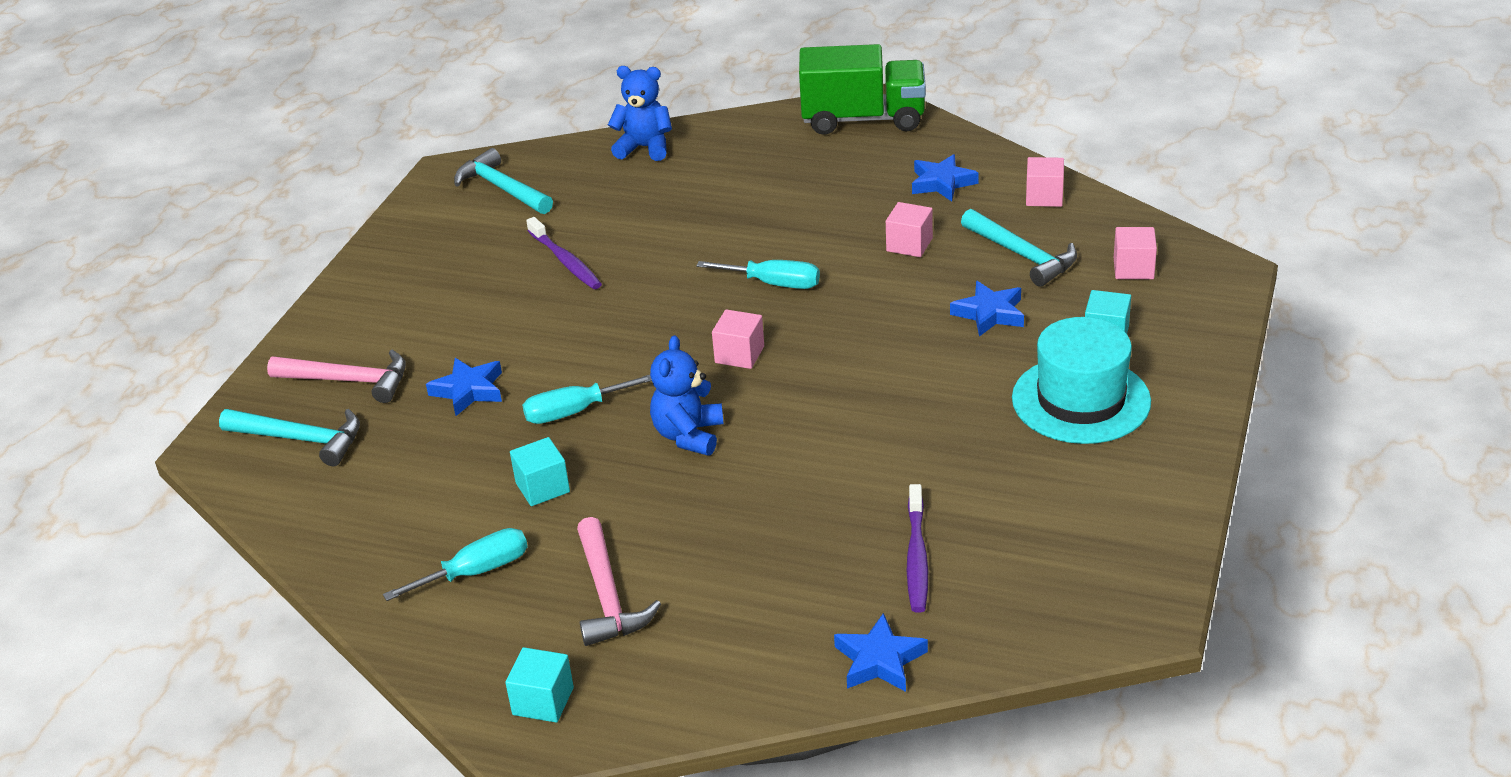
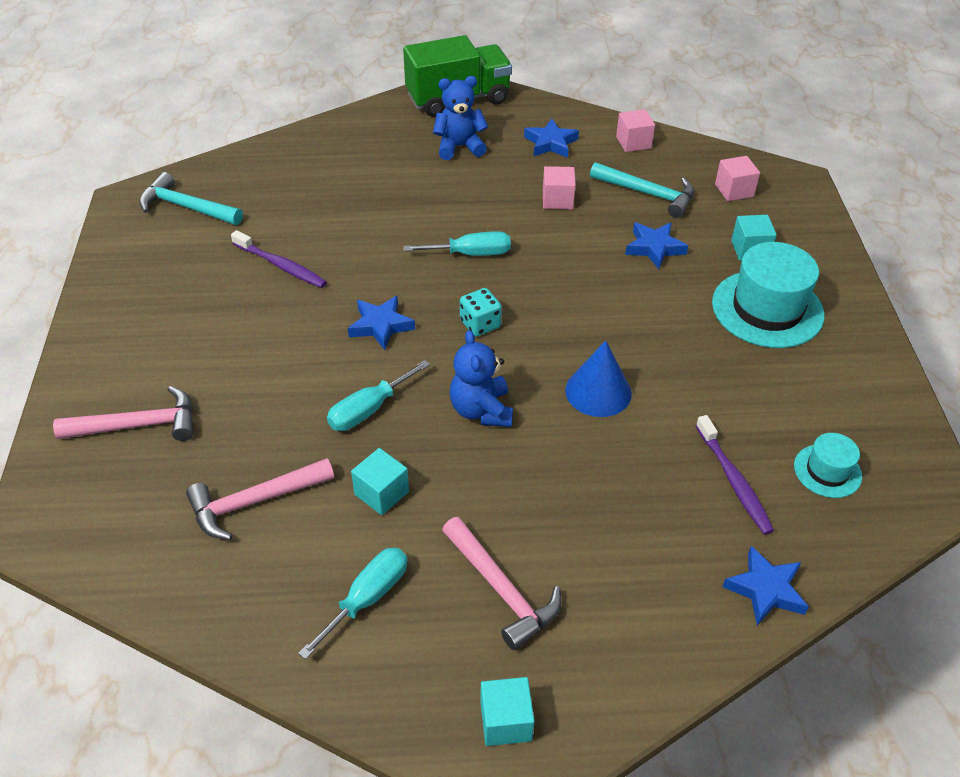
camera: 25 degrees left, 10 degrees up
turquoise hammer [219,409,360,466] -> none
blue star [426,358,502,416] -> blue star moved to [348,296,415,350]
blue teddy bear [608,66,672,161] -> blue teddy bear moved to [433,76,488,160]
pink cube [712,309,764,369] -> turquoise dice [460,288,502,336]
none -> pink hammer [186,458,334,540]
none -> blue cone [565,340,632,417]
none -> turquoise hat [794,433,862,498]

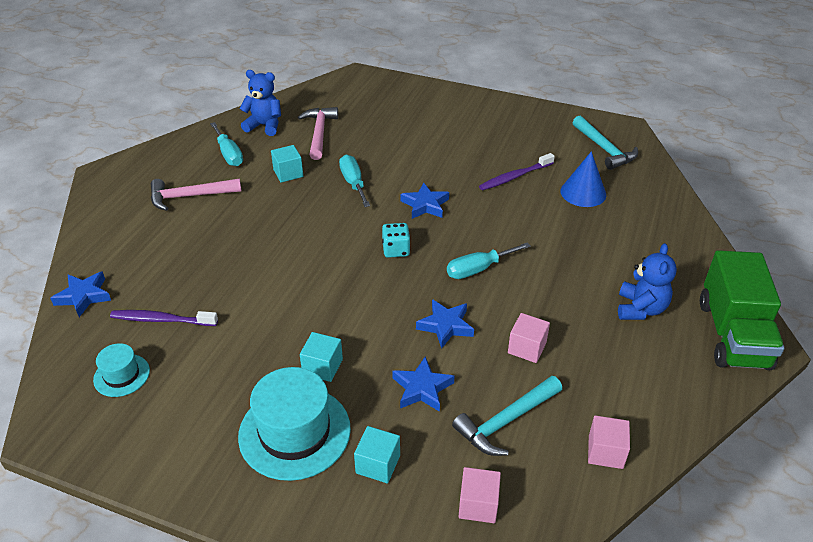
camera: 115 degrees right, 5 degrees down
pink hammer [53,386,194,441] -> none
turquoise hammer [139,172,243,225] -> turquoise hammer turned 105 degrees clockwise [572,116,638,170]
turquoise screwdriver [403,231,511,256] -> turquoise screwdriver turned 45 degrees clockwise [447,242,531,279]
blue teddy bear [450,330,513,427] -> blue teddy bear moved to [239,70,281,136]
turquoise cube [480,677,534,746] -> turquoise cube moved to [300,332,343,382]
blue star [524,119,579,158] -> blue star moved to [416,299,474,349]
blue cone [565,340,632,417] -> blue cone moved to [560,151,606,207]

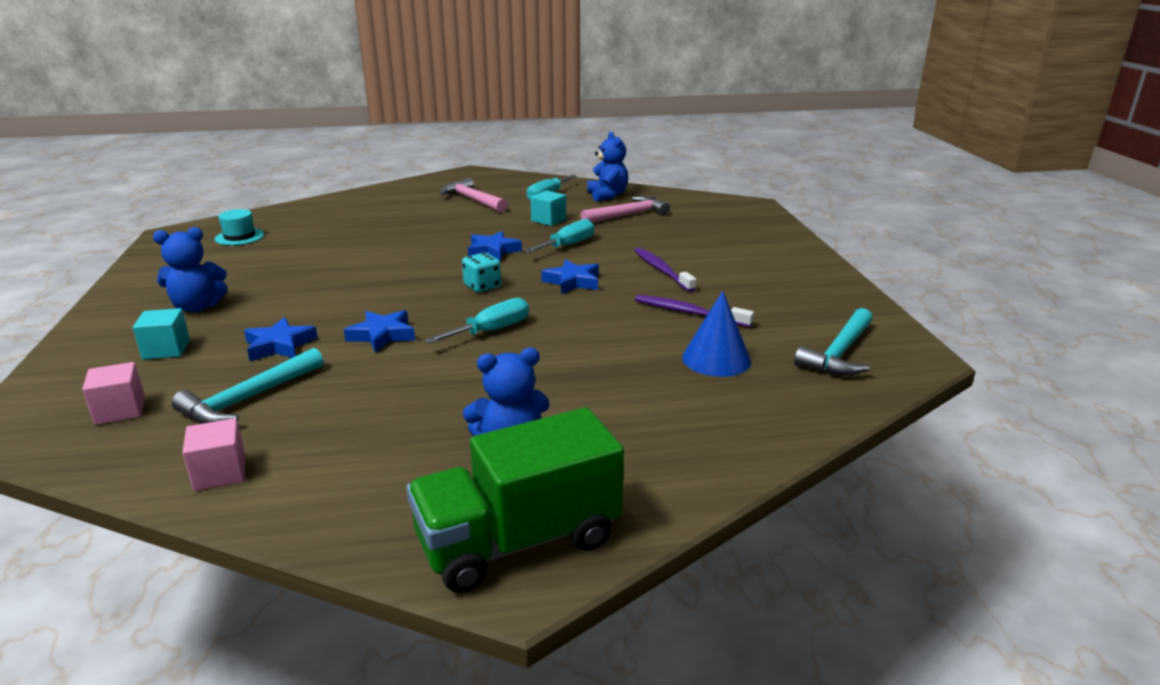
camera: 60 degrees right, 15 degrees down
blue star [50,271,111,317] -> blue star moved to [468,231,522,261]
purple toothbrush [110,310,218,326] -> purple toothbrush moved to [634,248,696,292]
turquoise hat [238,367,351,481] -> blue teddy bear [153,227,228,312]
turquoise cube [300,332,343,382] -> none
turquoise screwdriver [447,242,531,279] -> turquoise screwdriver turned 105 degrees clockwise [425,298,529,344]
turquoise hammer [452,376,562,456] -> turquoise hammer turned 75 degrees counterclockwise [172,348,324,424]
pink cube [508,313,550,363] -> none

